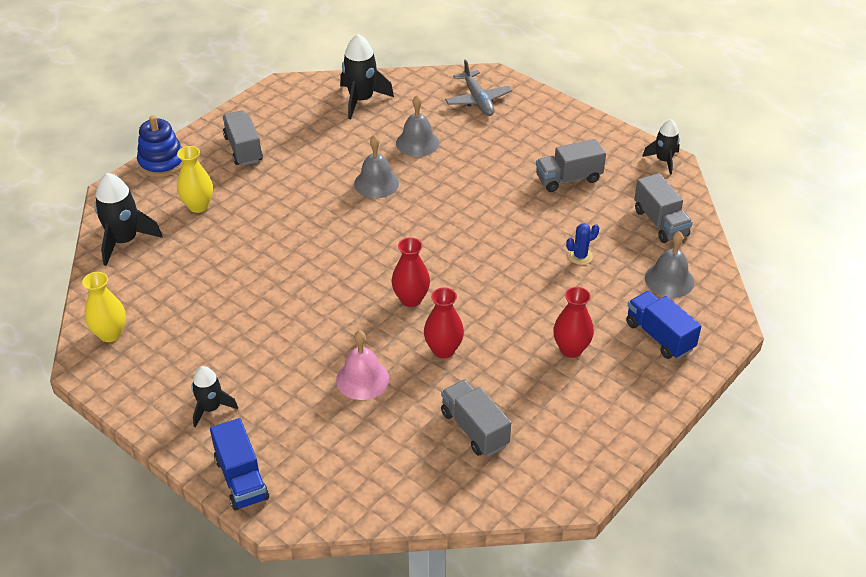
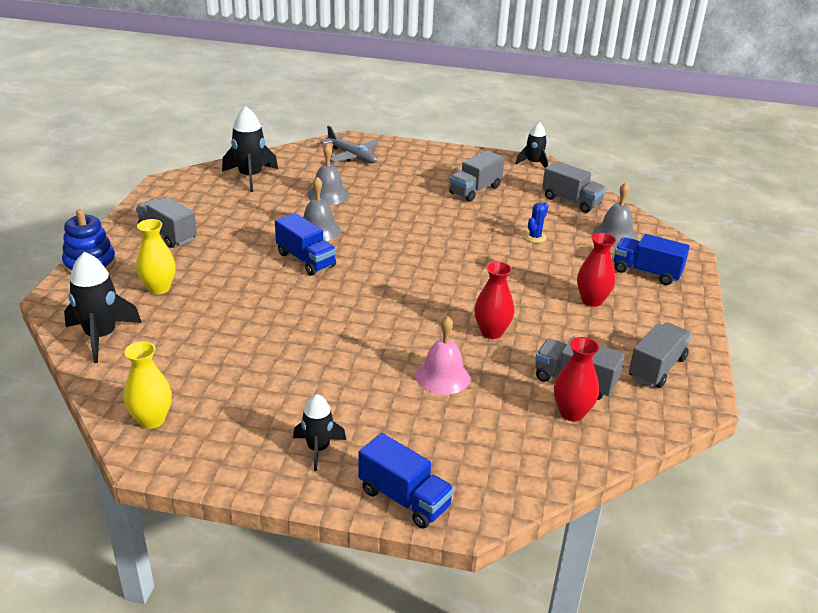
camera: 30 degrees left, 10 degrees down
red vase [392,237,430,307] -> red vase moved to [554,337,599,421]
none -> blue truck [275,213,336,276]
none -> grey truck [629,322,692,388]

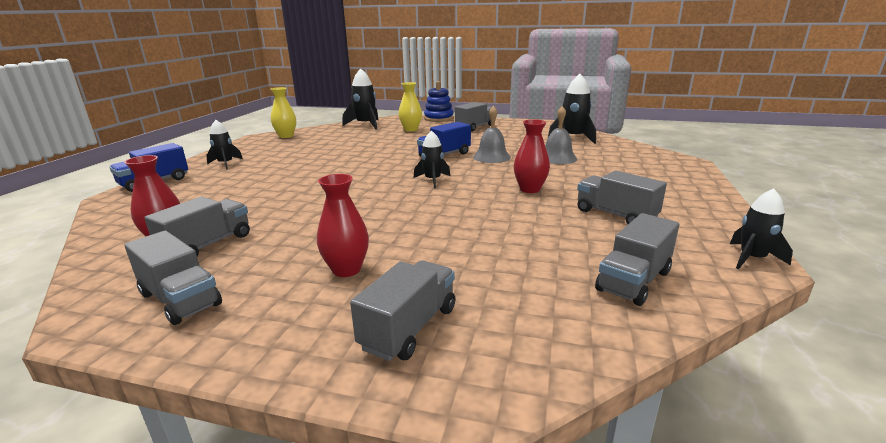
camera: 95 degrees right, 10 degrees down
grey plane [321,125,378,163] -> none
pink bell [415,316,471,395] -> none
red vase [474,261,514,339] -> red vase moved to [514,119,550,193]
blue cactus [524,202,548,243] -> none
grey bell [594,182,638,246] -> none
blue truck [614,234,690,285] -> grey truck [350,260,455,361]
none -> black rocket [414,130,450,188]

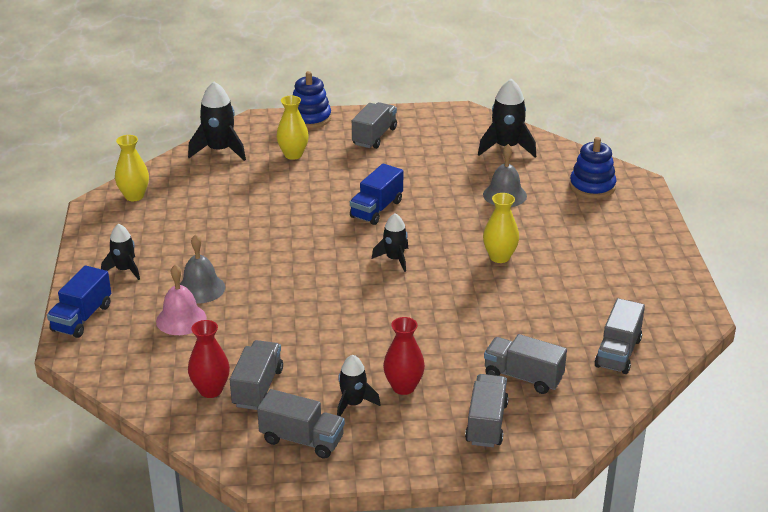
camera: 20 degrees left, 10 degrees up
grey bell [473,106,511,163] -> grey bell moved to [180,234,225,303]
red vase [514,119,550,193] -> yellow vase [483,193,519,263]
grey truck [577,171,667,224] -> grey truck moved to [484,334,567,394]
black rocket [730,189,793,269] -> black rocket moved to [337,355,380,416]
none -> pink bell [156,265,207,335]
none -> blue stacking toy [570,137,617,199]

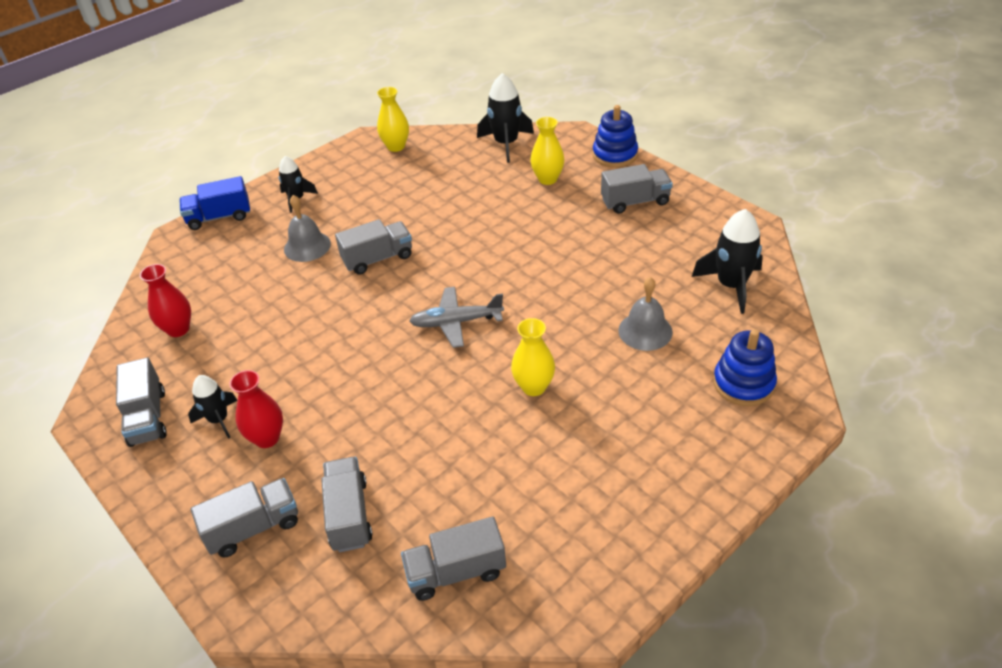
camera: 55 degrees right, 10 degrees up
pink bell [156,265,207,335] -> none
grey truck [230,340,283,410] -> grey truck moved to [335,219,412,275]
blue truck [350,164,403,225] -> none
black rocket [372,213,408,272] -> grey plane [409,287,504,348]

